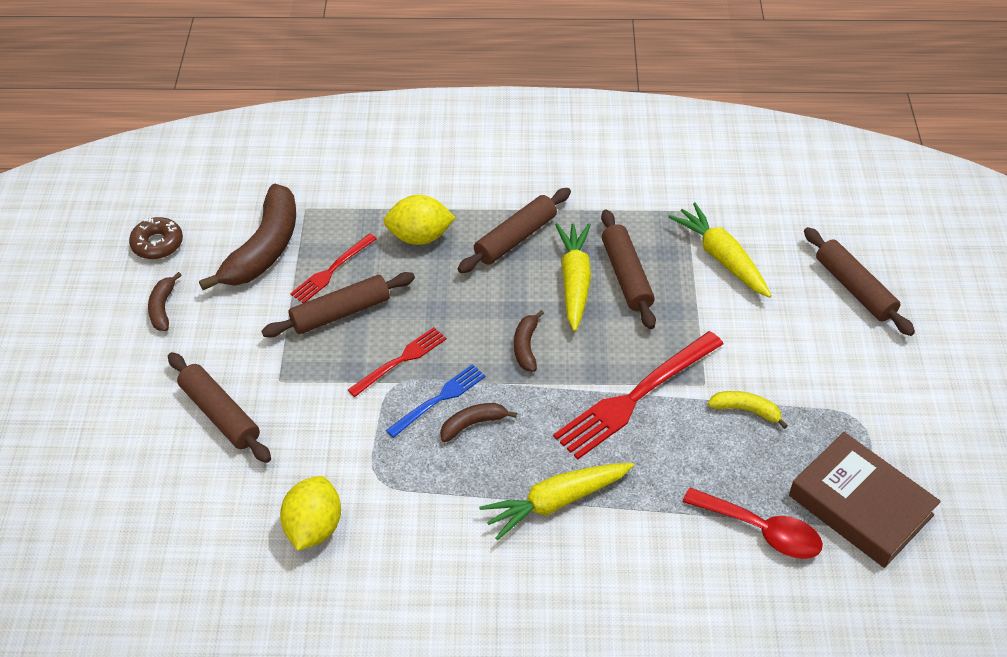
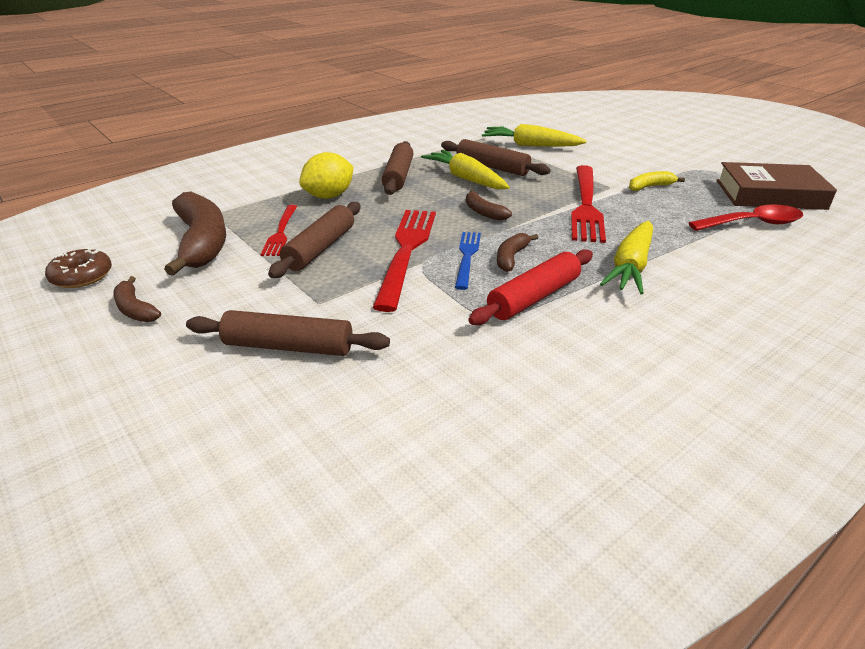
camera: 40 degrees left, 15 degrees down
yellow lemon [280,476,341,551] -> none
red fork [348,327,446,397] -> red fork [372,210,436,312], size x1.78
brown rolling pin [804,227,915,336] -> none
none -> red rolling pin [468,249,593,325]

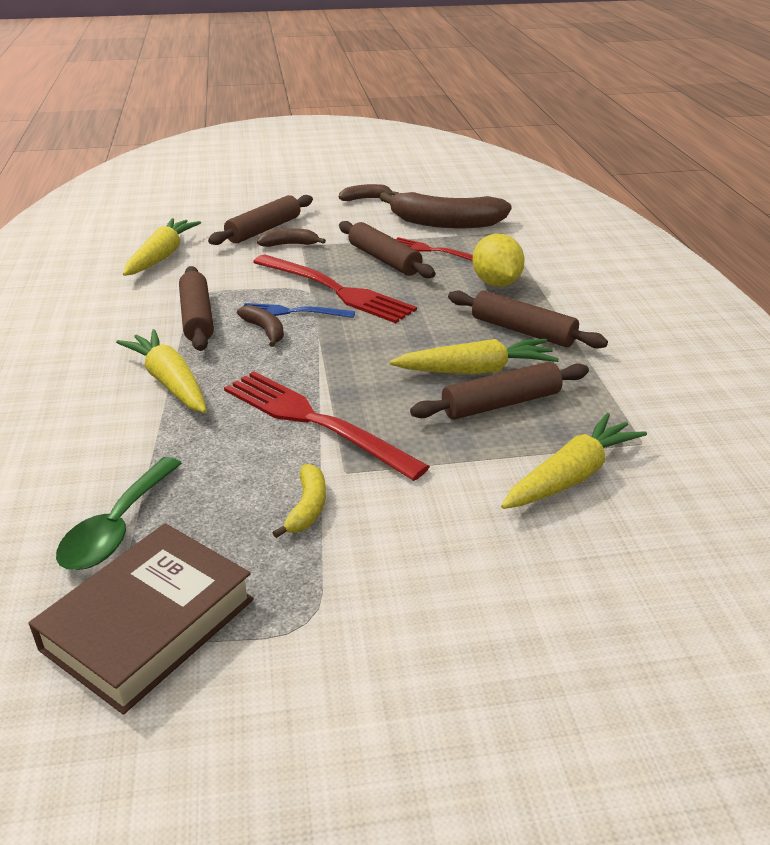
camera: 120 degrees right, 0 degrees up
brown donut [45,247,112,288] -> none
blue fork [455,232,481,290] -> blue fork turned 150 degrees clockwise [243,303,355,318]
brown banana [466,190,512,221] -> brown banana moved to [257,229,326,247]
red rolling pin [468,249,593,325] -> brown rolling pin [179,266,214,351]
red spoon [689,204,803,231] -> green spoon [56,457,182,570]
none -> yellow carrot [123,218,201,276]

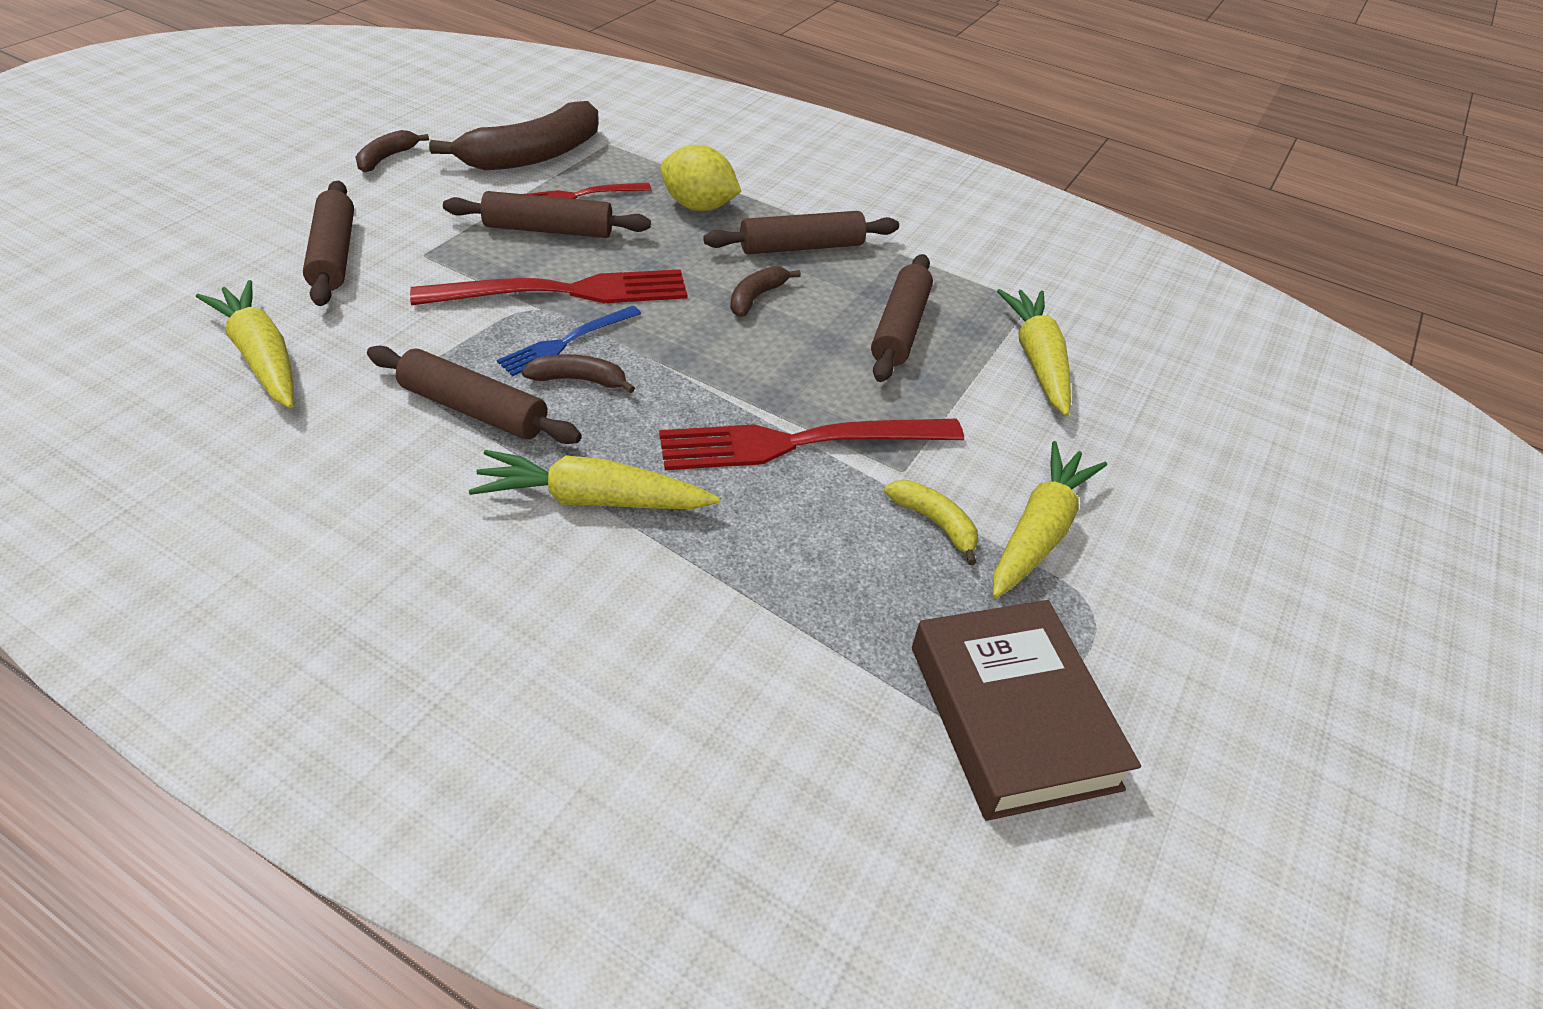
camera: 55 degrees left, 10 degrees up
green spoon [56,457,182,570] -> none
brown banana [257,229,326,247] -> brown banana moved to [730,266,801,317]
yellow carrot [389,339,559,374] -> yellow carrot moved to [993,441,1107,599]

